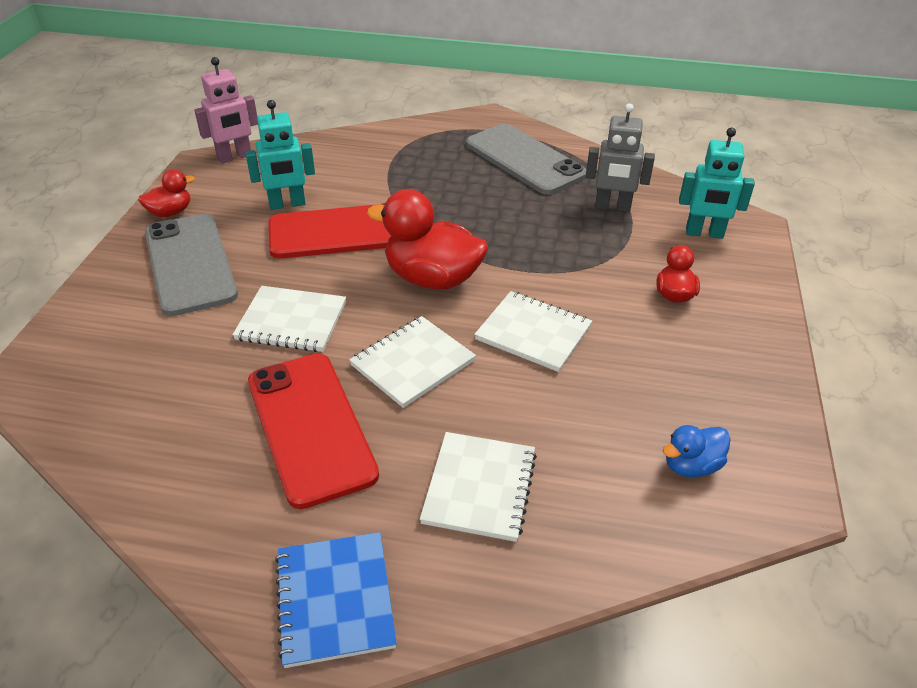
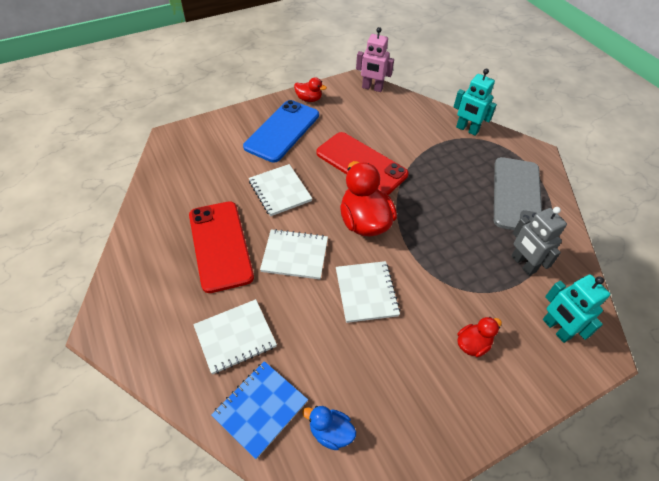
camera: 50 degrees right, 10 degrees up
grey phone [145,214,238,316] -> blue phone [243,100,319,163]
turquoise robot [245,100,315,210] -> turquoise robot moved to [454,69,497,136]
red phone [248,354,379,509] -> red phone turned 45 degrees counterclockwise [189,201,254,293]
blue notebook [275,532,397,668] -> blue notebook moved to [211,361,308,459]

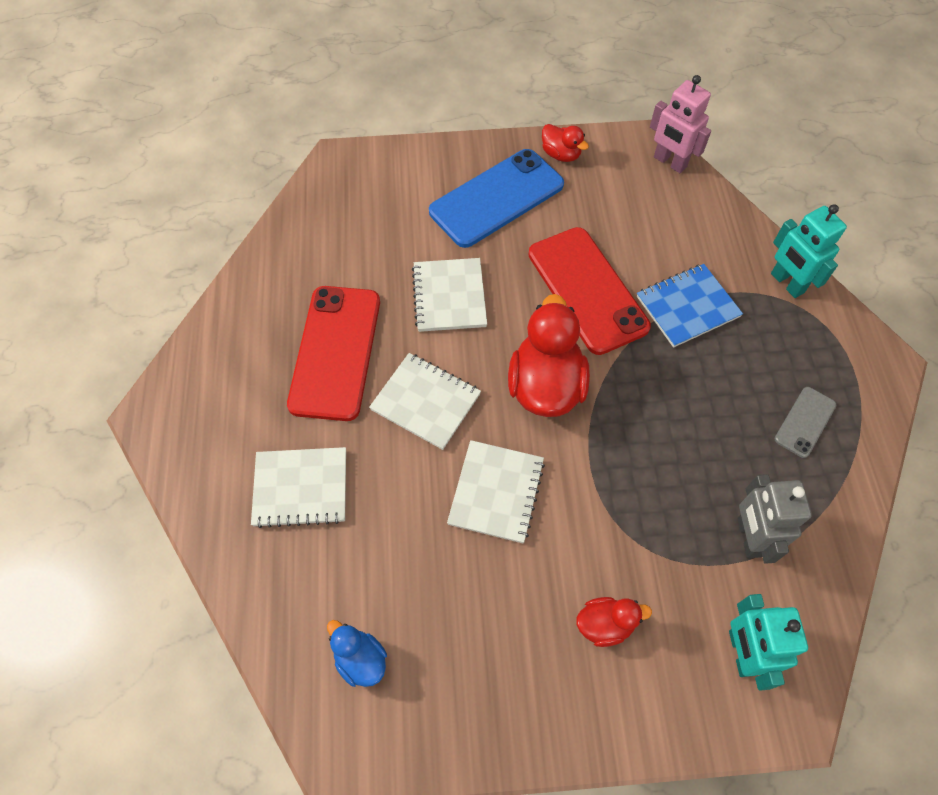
camera: 25 degrees right, 10 degrees up
blue notebook [211,361,308,459] -> blue notebook moved to [637,264,743,348]
grey phone [494,157,542,230] -> grey phone [775,387,836,458], size x0.48

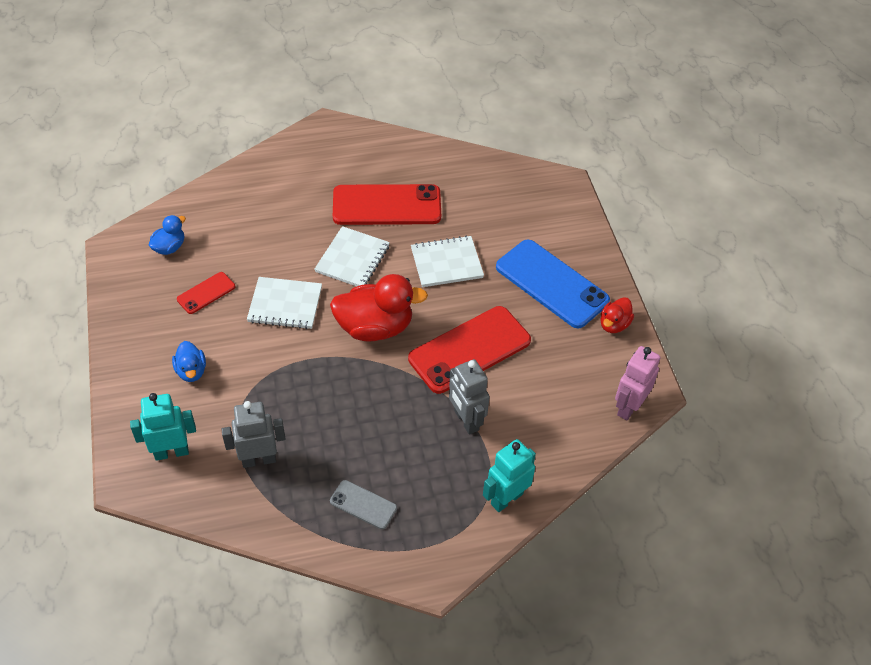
camera: 80 degrees right, 10 degrees down
white notebook [251,447,346,528] -> none
red duck [576,597,652,647] -> blue duck [172,341,206,382]
blue notebook [637,264,743,348] -> grey robot [449,359,490,434]
none -> red phone [177,272,235,314]

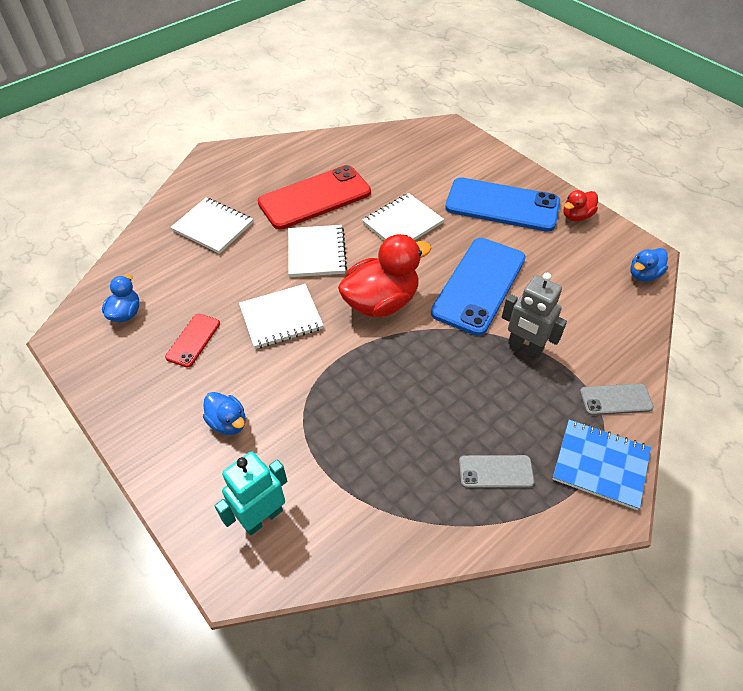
camera: 25 degrees left, 0 degrees up
grey robot [221,401,285,468] -> none
red phone [408,306,531,394] -> blue phone [431,238,526,336]
turquoise robot [483,439,536,512] -> grey phone [580,383,653,415]
red duck [600,297,634,333] -> red duck turned 45 degrees clockwise [563,190,598,221]
pink robot [615,346,661,420] -> blue duck [631,248,668,282]
none -> white notebook [170,198,253,254]
none -> blue notebook [552,420,651,510]

